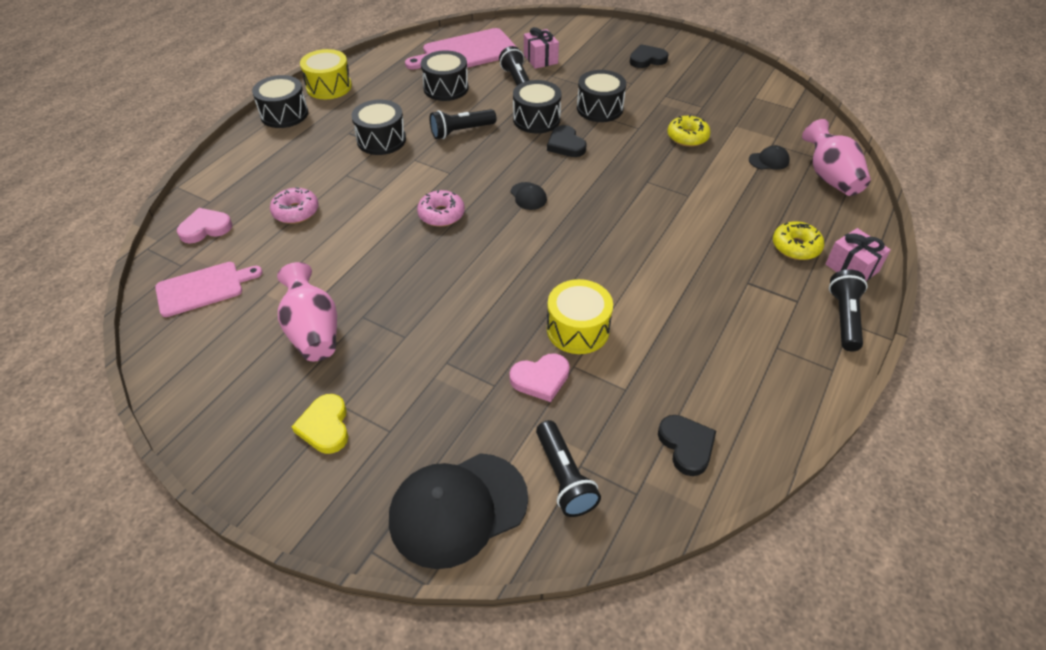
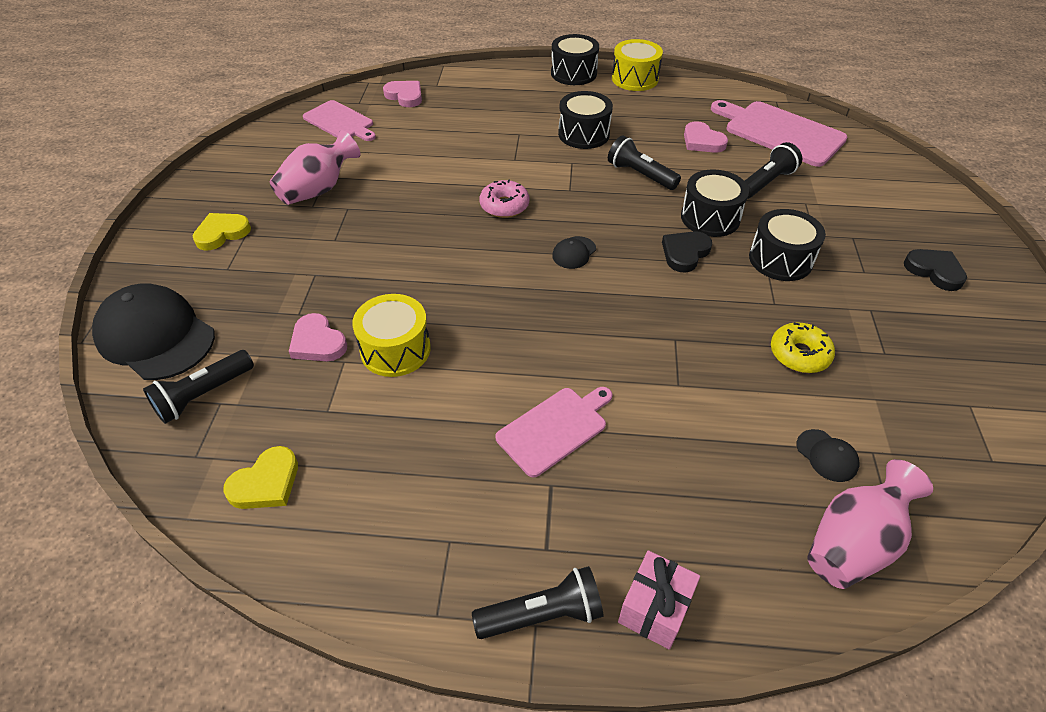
camera: 65 degrees right, 0 degrees up
pink donut [270,187,319,224] -> none
black drum [421,50,469,101] -> pink heart [684,121,728,153]
pink gift [524,27,559,69] -> none
black heart [658,415,716,476] -> yellow heart [223,446,298,509]
yellow donut [773,221,824,260] -> none
none -> pink cutting board [495,387,613,477]

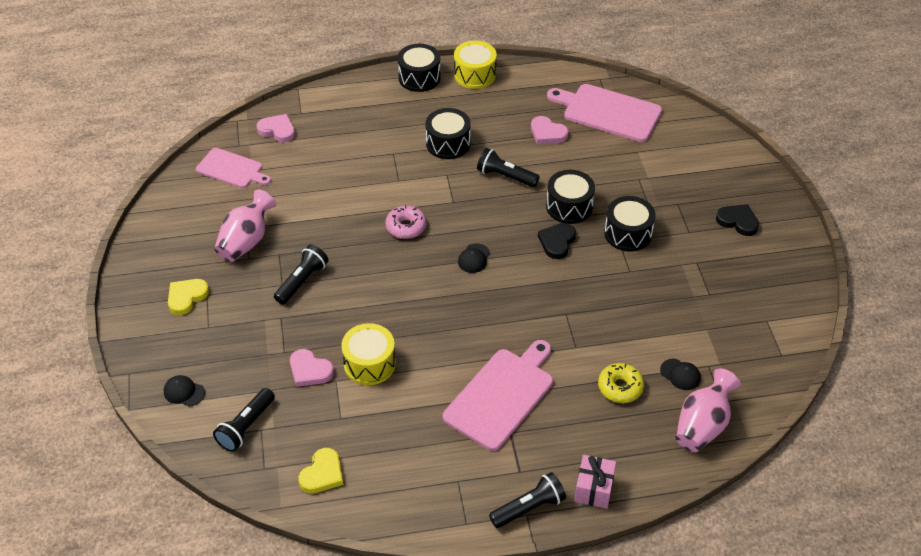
camera: 15 degrees left, 0 degrees up
black cap [92,283,215,380] -> black cap [164,375,205,407], size x0.43
pink cutting board [495,387,613,477] -> pink cutting board [443,340,553,451], size x1.56
black flashlight [745,142,802,199] -> black flashlight moved to [274,245,329,305]
yellow donut [771,322,835,373] -> yellow donut moved to [598,363,644,403]

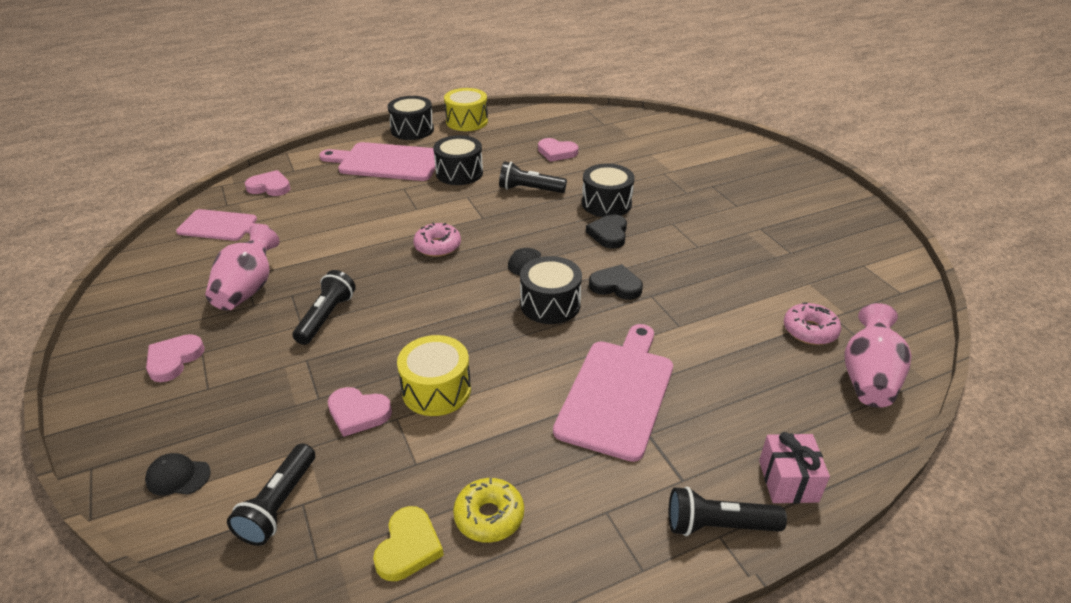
camera: 15 degrees left, 10 degrees down
yellow heart [168,279,209,315] -> pink heart [146,334,205,382]
black flashlight [489,472,566,528] -> black flashlight turned 135 degrees counterclockwise [669,487,787,536]
pink cutting board [547,84,662,142] -> pink cutting board moved to [319,142,437,181]
yellow donut [598,363,644,403] -> yellow donut moved to [453,478,524,543]
black drum [604,196,656,252] -> black drum moved to [520,256,582,324]
black cap [660,358,701,390] -> pink donut [784,302,841,345]
black heart [716,204,759,236] -> black heart moved to [589,264,643,300]

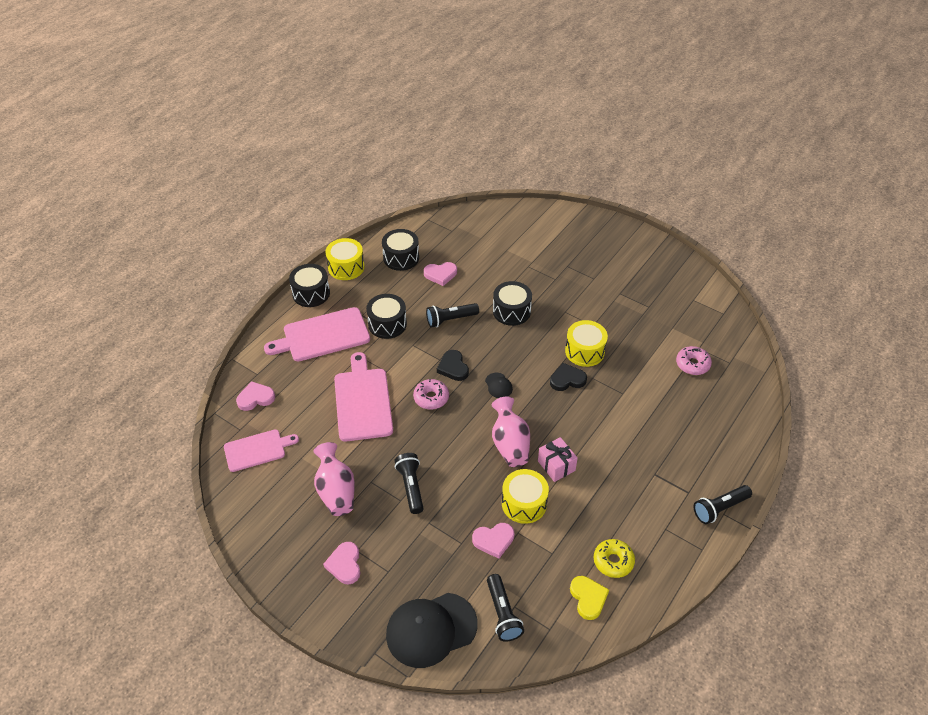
camera: 30 degrees left, 10 degrees up
black cap [145,453,211,495] -> black cap [386,593,477,668], size x2.32
black drum [520,256,582,324] -> black drum moved to [382,229,419,271]
pink cutting board [553,324,673,462] -> pink cutting board moved to [334,352,393,442]
black heart [586,214,627,249] -> black heart moved to [437,350,469,381]
pink gift [759,432,830,503] -> pink gift moved to [538,437,578,482]
pink vase [844,303,911,408] -> pink vase moved to [492,396,530,467]
none -> yellow drum [565,320,608,367]

